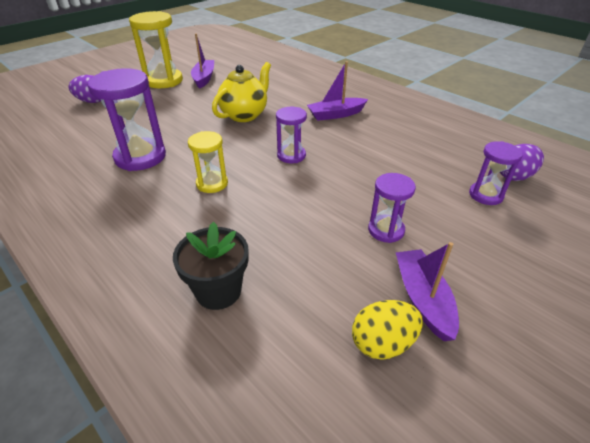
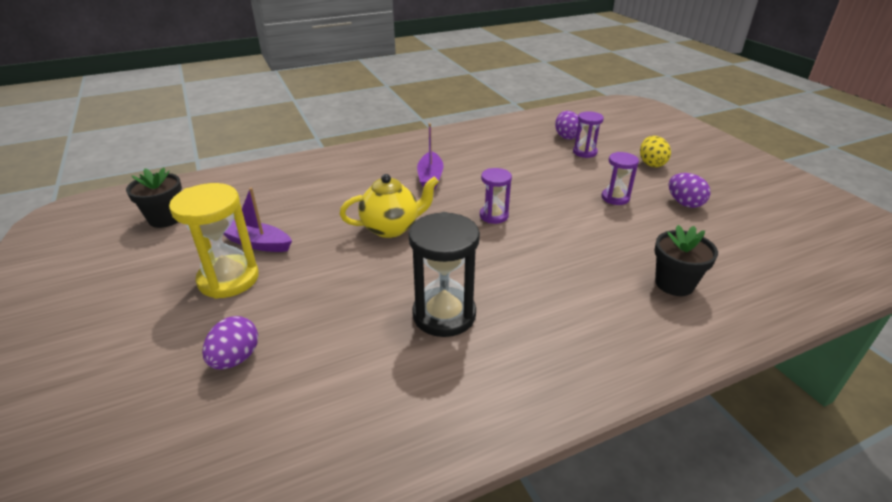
camera: 70 degrees left, 5 degrees down
purple hourglass [87,68,166,171] -> black hourglass [409,212,480,337]
yellow hourglass [188,131,228,193] -> none
yellow teapot [212,62,271,122] -> yellow teapot turned 105 degrees clockwise [340,174,439,238]
yellow egg [352,300,423,360] -> yellow egg moved to [640,136,671,167]
purple boat [396,242,459,341] -> purple egg [669,173,711,208]
none -> black flower pot [126,167,182,228]

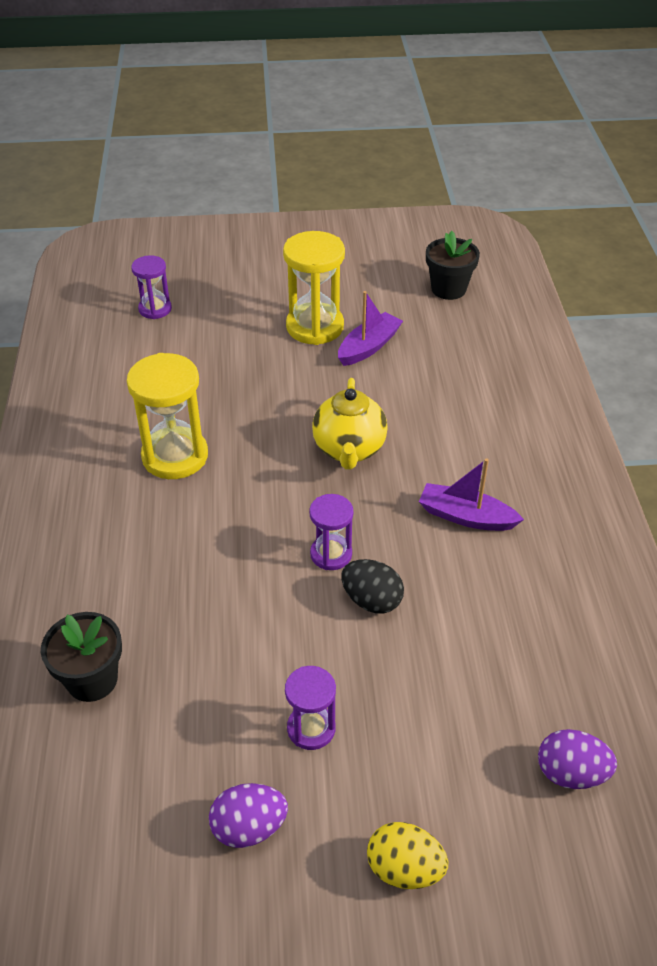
camera: 110 degrees right, 10 degrees up
purple egg [202,316,258,369] -> none
black hourglass [409,212,480,337] -> yellow hourglass [127,353,208,479]
purple hourglass [573,111,604,158] -> purple hourglass moved to [131,255,172,319]
none -> black egg [342,559,404,614]

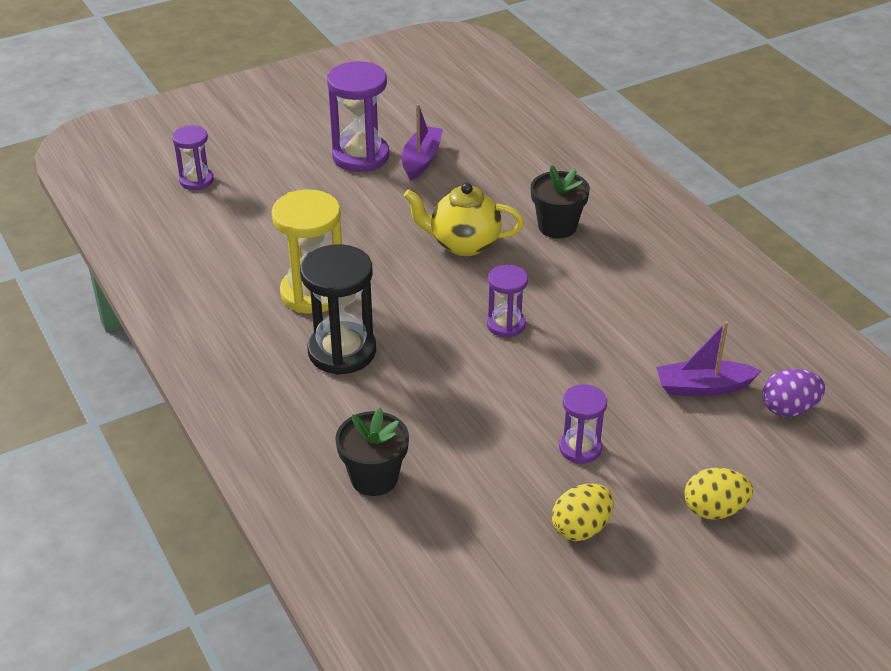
camera: 25 degrees left, 5 degrees down
purple egg [209,783,288,848] -> yellow egg [552,484,614,541]
yellow hourglass [283,231,345,345] -> purple hourglass [327,61,389,172]
yellow teapot [312,378,388,470] -> yellow teapot turned 120 degrees clockwise [404,183,524,256]
black egg [342,559,404,614] -> none
purple boat [419,459,524,531] -> purple boat moved to [656,321,761,396]
black flower pot [426,231,480,300] -> black flower pot moved to [531,165,590,238]
none -> black hourglass [300,244,376,375]

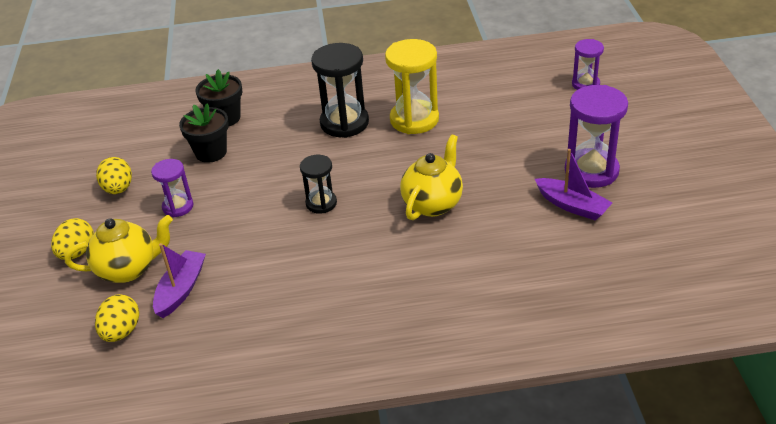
camera: 115 degrees right, 0 degrees up
purple hourglass [487,265,528,338] -> black hourglass [300,155,337,214]
black flower pot [531,165,590,238] -> black flower pot moved to [179,103,229,163]
purple egg [762,369,825,417] -> yellow egg [95,294,139,342]
none -> yellow teapot [65,215,173,283]

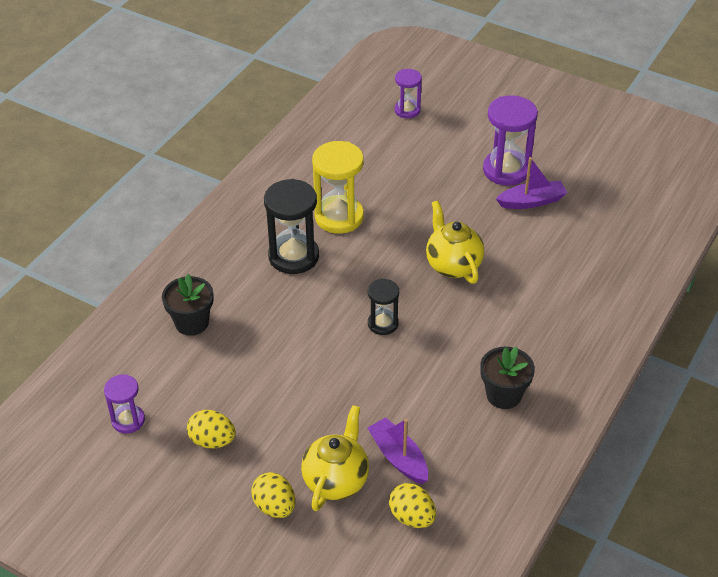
camera: 55 degrees left, 5 degrees up
purple hourglass [151,159,194,217] -> purple hourglass moved to [104,374,145,434]
black flower pot [179,103,229,163] -> black flower pot moved to [480,347,535,409]

